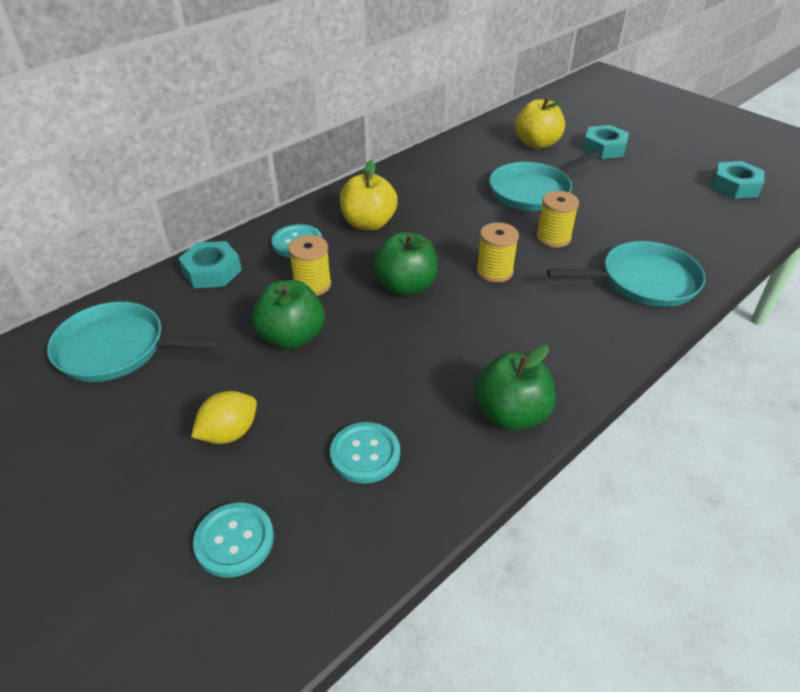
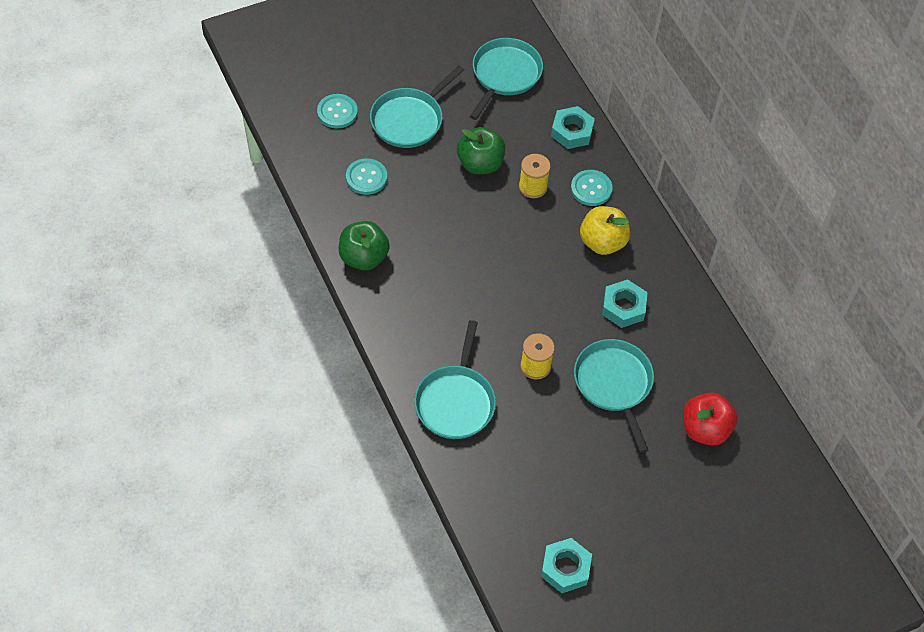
camera: 105 degrees right, 15 degrees up
yellow lemon [191,391,257,444] -> turquoise pan [370,66,464,148]
green apple [373,232,438,296] -> none
yellow spool [476,222,519,283] -> none
yellow apple [515,98,565,149] -> red apple [683,392,737,446]
turquoise nut [583,125,629,159] -> turquoise nut moved to [602,279,648,328]

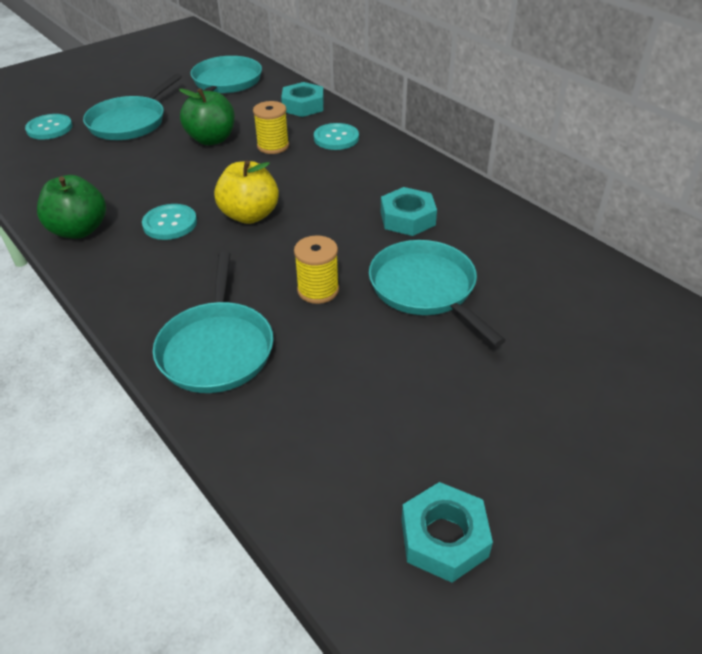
camera: 10 degrees left, 15 degrees down
turquoise button [346,158,387,195] -> turquoise button moved to [142,204,197,240]
yellow apple [580,206,630,255] -> yellow apple moved to [214,160,279,224]
red apple [683,392,737,446] -> none

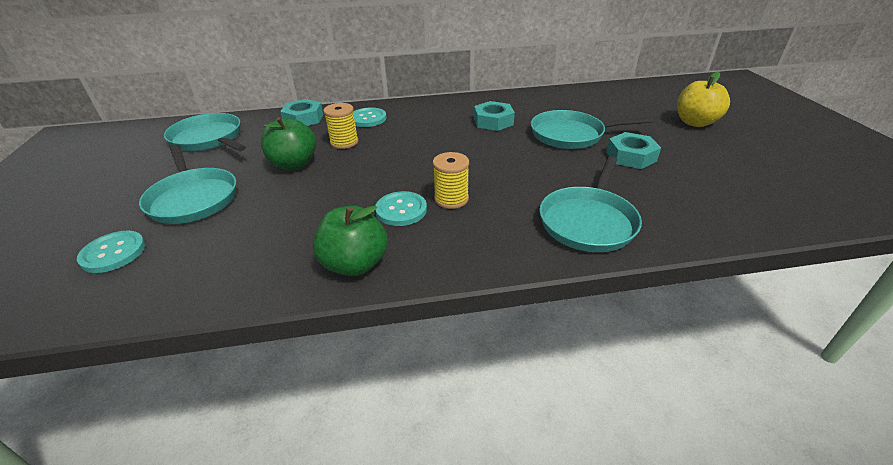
camera: 60 degrees left, 5 degrees down
turquoise pan [153,251,274,393] -> turquoise pan turned 90 degrees clockwise [539,156,642,252]
yellow apple [214,160,279,224] -> yellow apple moved to [677,71,730,127]
yellow spool [294,236,339,304] -> yellow spool moved to [433,152,469,209]
turquoise nut [402,482,493,583] -> turquoise nut moved to [606,132,661,169]

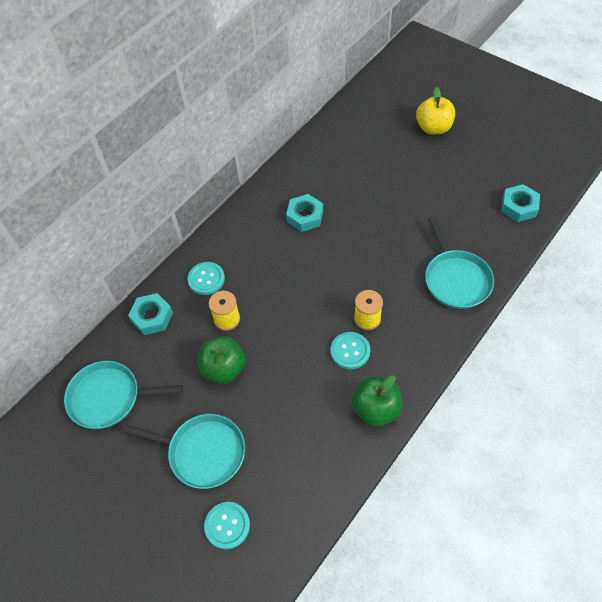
camera: 40 degrees left, 20 degrees up
turquoise pan [531,110,653,149] -> none
turquoise nut [606,132,661,169] -> turquoise nut moved to [501,184,540,222]

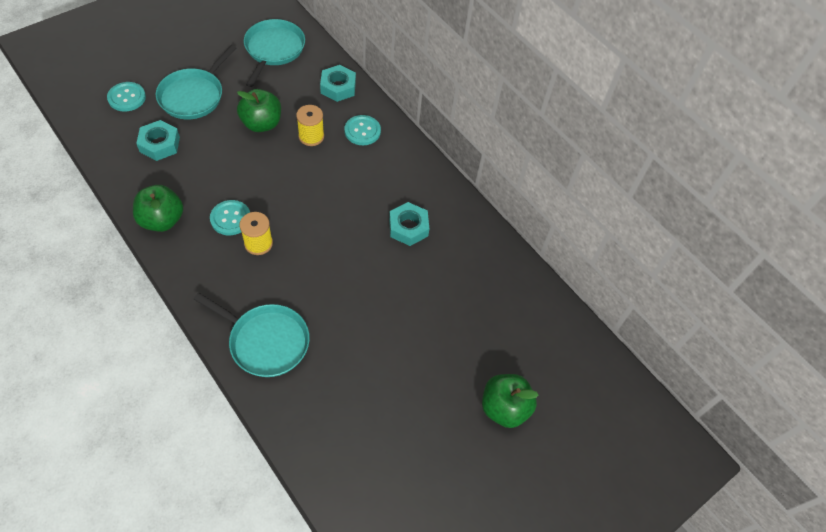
camera: 95 degrees right, 0 degrees up
yellow apple [416,87,455,135] -> green apple [482,374,538,428]
turquoise pan [425,216,494,309] -> turquoise pan turned 150 degrees counterclockwise [194,293,310,377]
turquoise nut [501,184,540,222] -> turquoise nut moved to [136,120,180,161]

